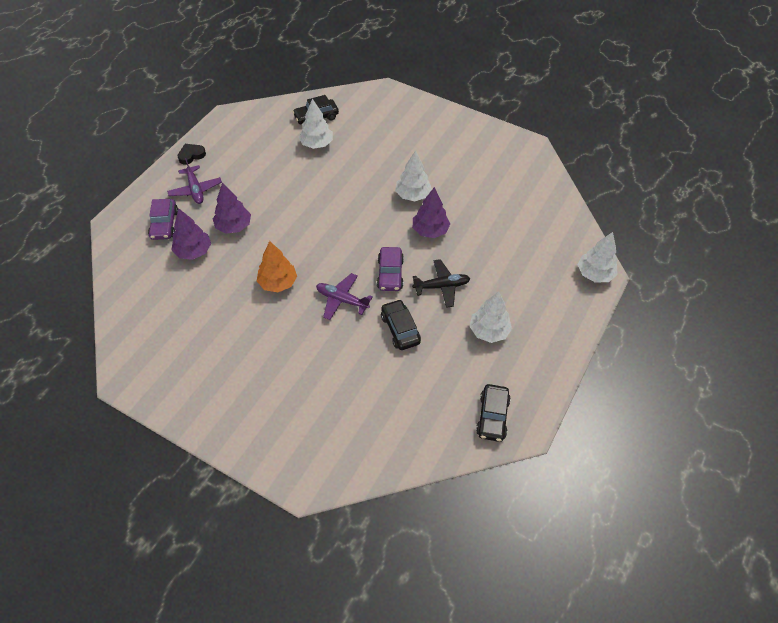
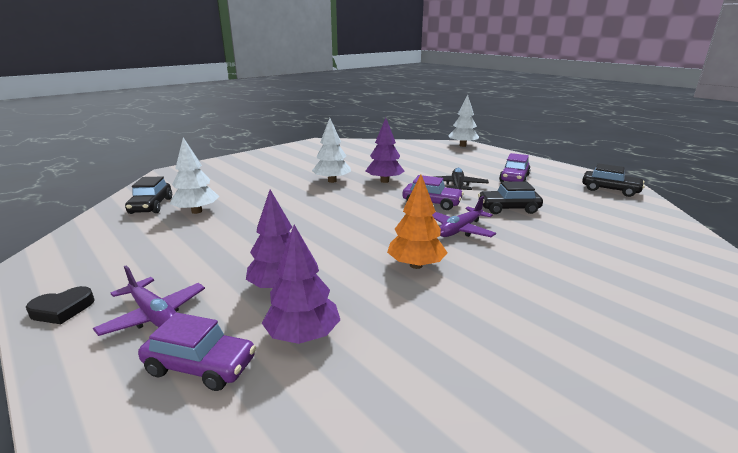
camera: 70 degrees left, 30 degrees down
purple plane [167,158,222,204] -> purple plane turned 45 degrees clockwise [93,265,205,336]
black heart [178,144,206,165] -> black heart turned 105 degrees counterclockwise [26,286,95,324]
white tree [470,291,512,343] -> purple car [499,153,531,182]

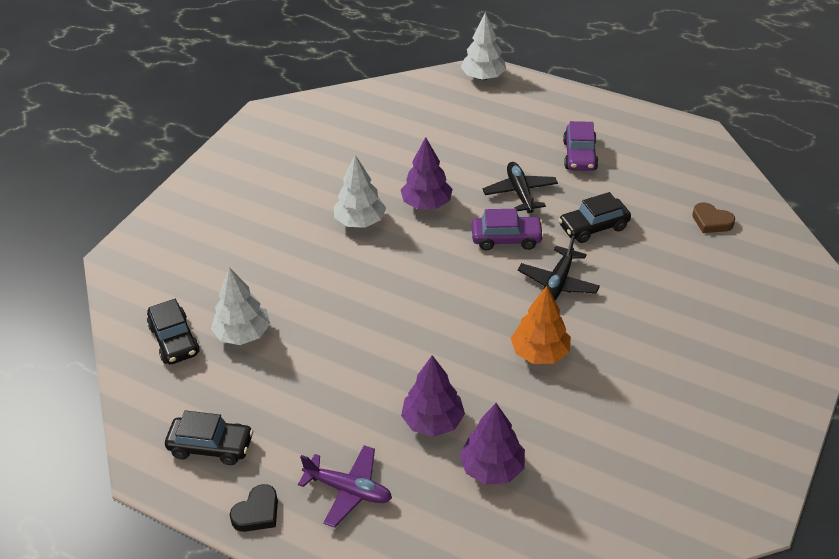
camera: 20 degrees left, 20 degrees up
purple car [138,312,256,391] -> none
purple plane [432,196,496,237] -> black plane [518,236,600,300]
black car [582,163,645,197] -> black car moved to [165,411,254,465]
none -> brown heart [692,202,735,233]

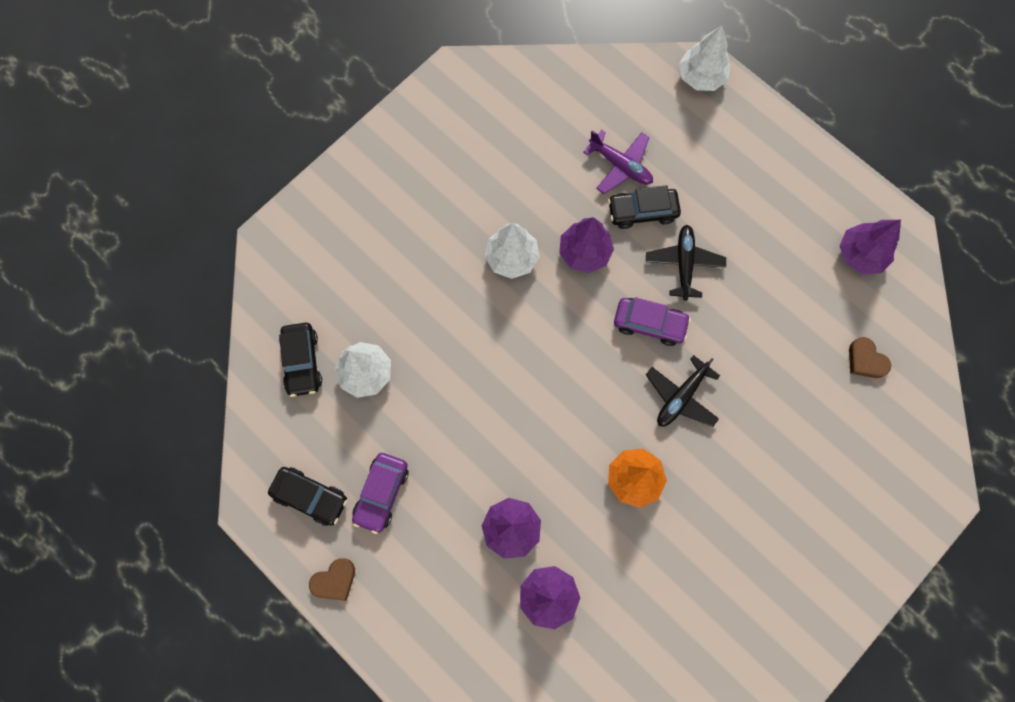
camera: 15 degrees right, 30 degrees up
black heart [230,484,278,532] -> brown heart [309,558,355,601]
purple plane [298,445,392,528] -> purple plane moved to [583,130,653,194]
black car [558,192,631,243] -> black car moved to [608,185,681,229]
purple car [563,121,598,171] -> purple car moved to [352,453,408,534]
none -> purple tree [840,220,901,274]

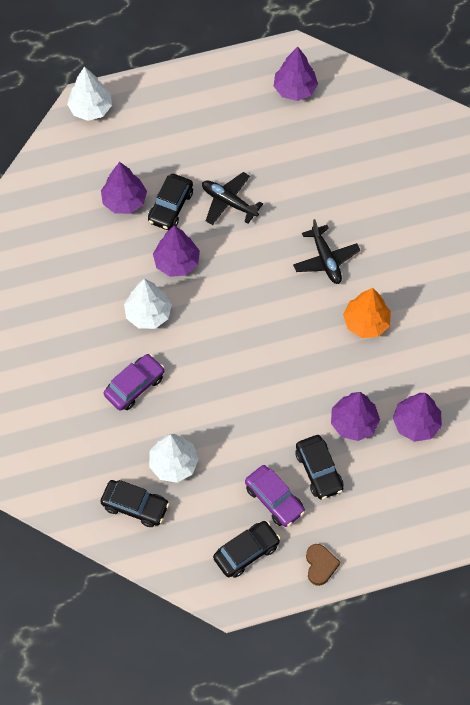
camera: 60 degrees left, 10 degrees down
purple plane [583,130,653,194] -> purple tree [101,162,147,214]
purple car [614,297,691,346] -> purple car moved to [104,354,165,411]
brown heart [849,337,891,378] -> none
none -> black car [295,435,343,499]

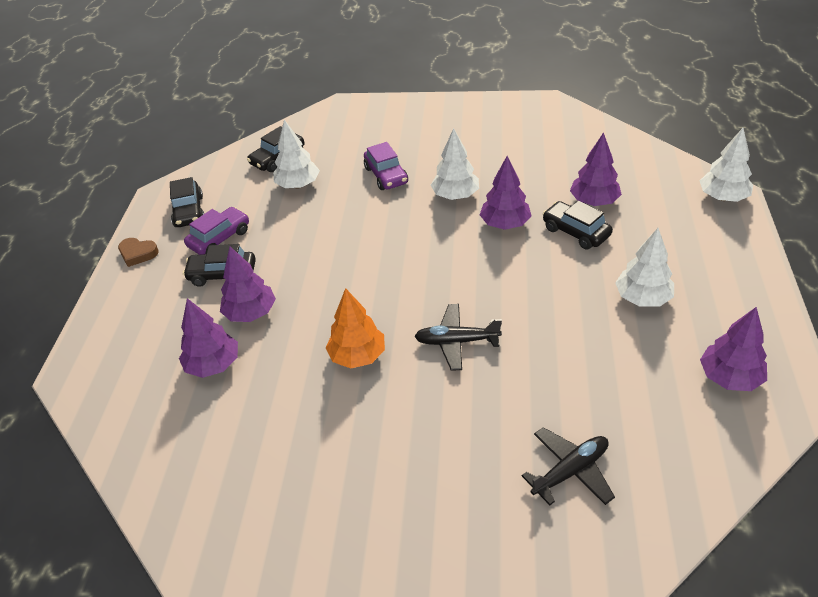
camera: 115 degrees right, 20 degrees down
black plane [202,172,263,225] -> black plane moved to [522,427,615,505]
purple car [245,465,305,527] -> purple car turned 150 degrees clockwise [184,207,249,255]
none -> white tree [615,228,674,307]

